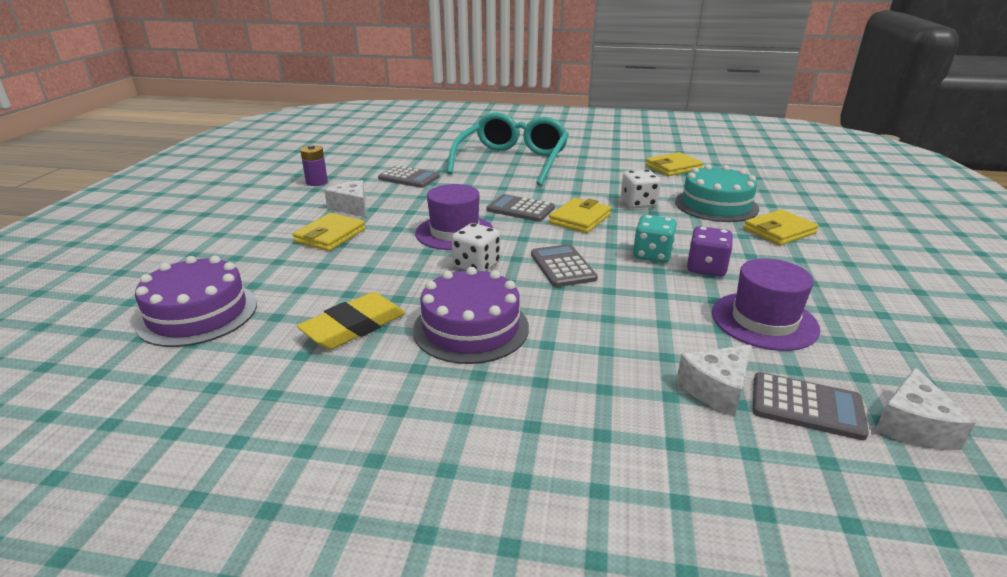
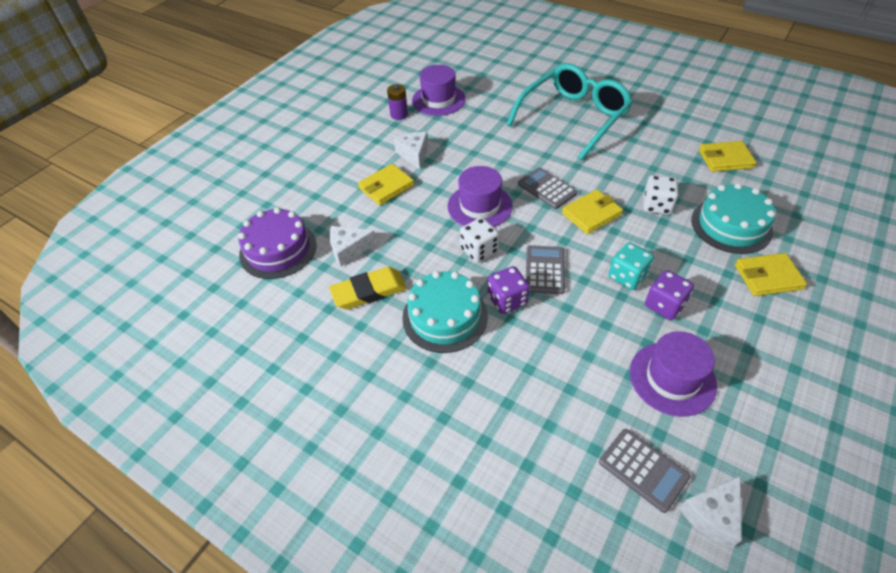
camera: 25 degrees right, 20 degrees up
grey calculator [378,166,440,188] -> none
purple cake [413,267,529,364] -> turquoise cake [402,271,488,353]
white cheese [676,345,751,416] -> white cheese moved to [329,226,377,266]
none -> purple hat [412,65,466,116]
none -> purple dice [488,266,530,314]

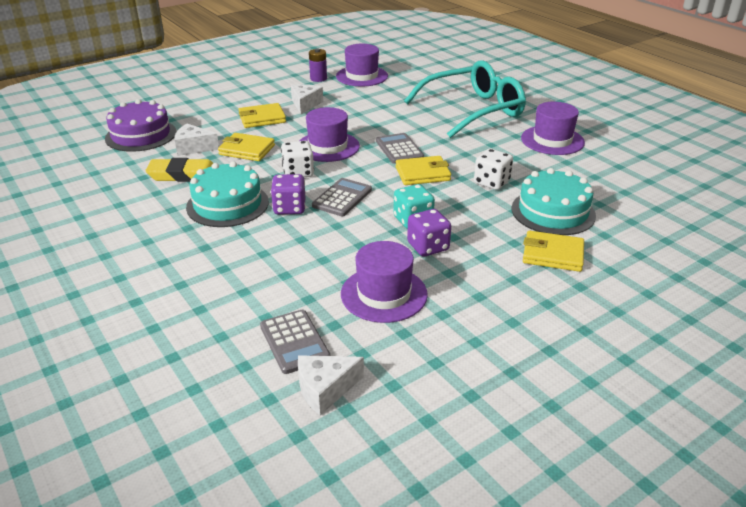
camera: 20 degrees right, 15 degrees down
yellow wallet [699,141,757,172] -> yellow wallet moved to [218,133,275,161]
none -> purple hat [521,102,585,155]

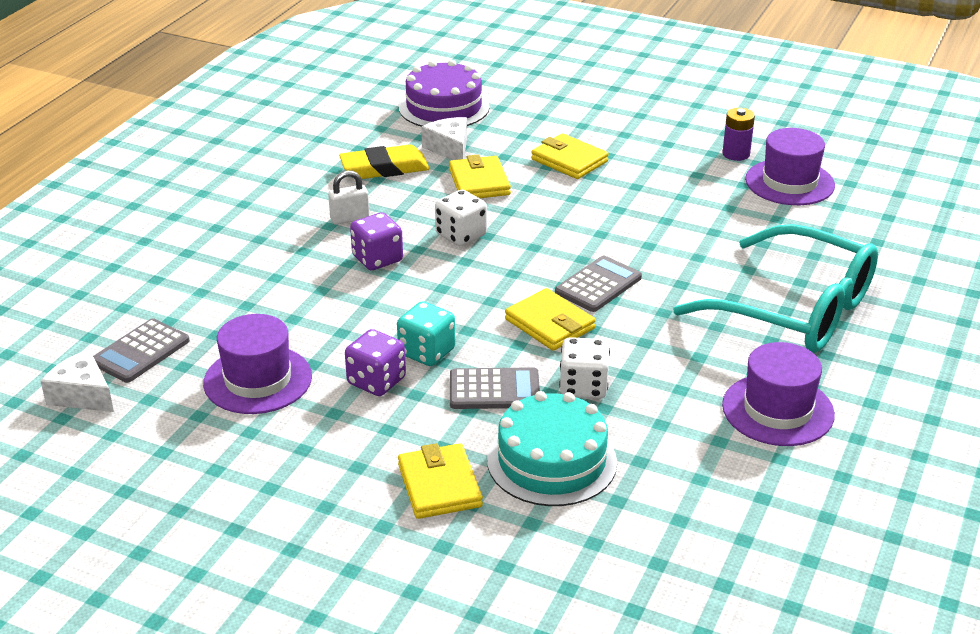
camera: 60 degrees right, 0 degrees up
yellow eraser [145,158,213,182] -> yellow eraser turned 75 degrees counterclockwise [339,144,430,179]
turquoise cake [186,161,269,227] -> white padlock [328,170,369,225]
white cheese [291,84,323,114] -> none
purple hat [299,107,360,162] -> none
grey calculator [312,178,372,216] -> grey calculator moved to [450,367,540,409]

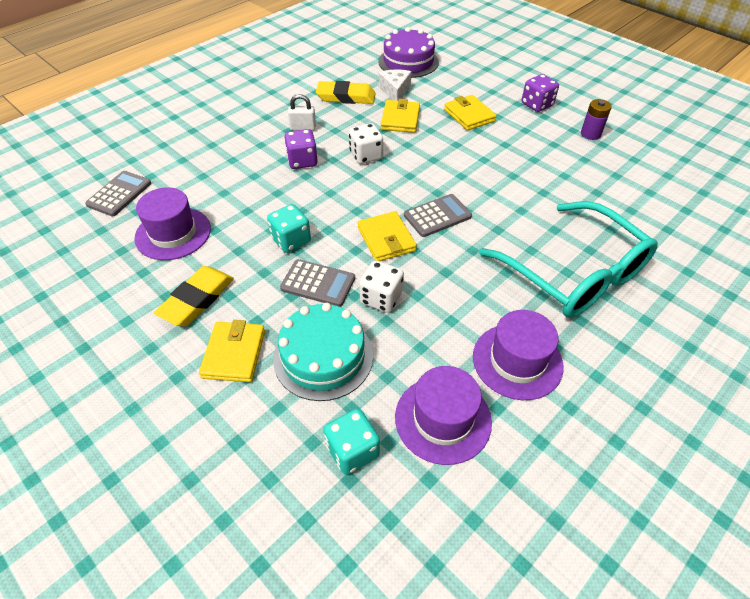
camera: 20 degrees right, 15 degrees up
white cheese [41,350,114,412] -> none
grey calculator [93,318,190,383] -> grey calculator turned 150 degrees clockwise [85,171,151,216]
purple dice [345,329,406,396] -> purple dice moved to [522,74,559,112]
purple hat [745,128,835,205] -> purple hat moved to [395,366,492,465]
none -> yellow eraser [154,266,234,326]
none -> turquoise dice [324,408,380,475]

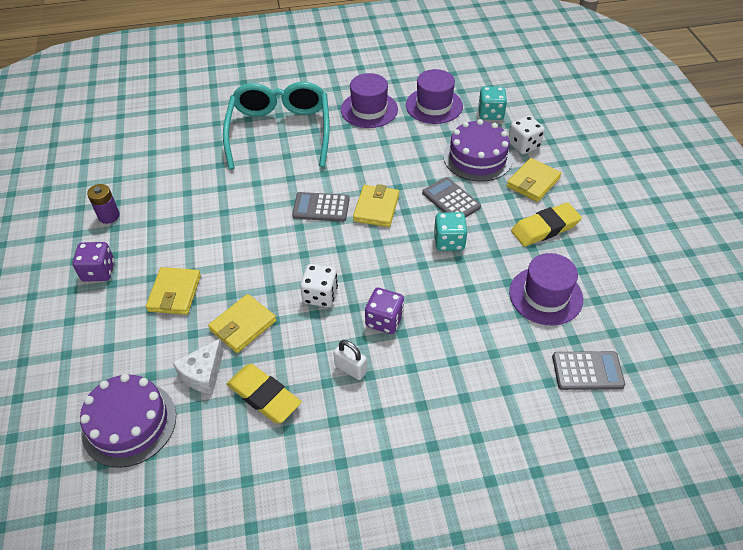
camera: 145 degrees left, 0 degrees up
grey calculator [85,171,151,216] -> grey calculator turned 150 degrees counterclockwise [552,351,625,390]
turquoise cake [273,303,373,401] -> purple cake [443,119,513,182]
white dice [359,261,404,313] -> white dice moved to [508,116,545,154]

